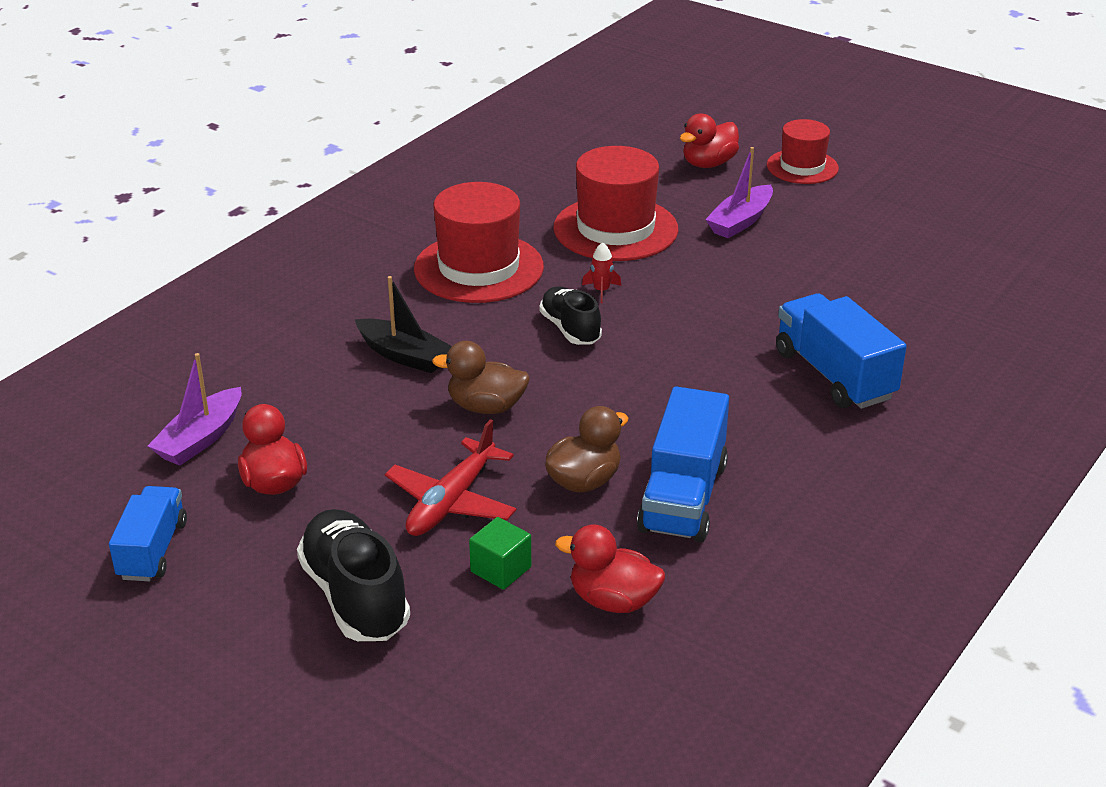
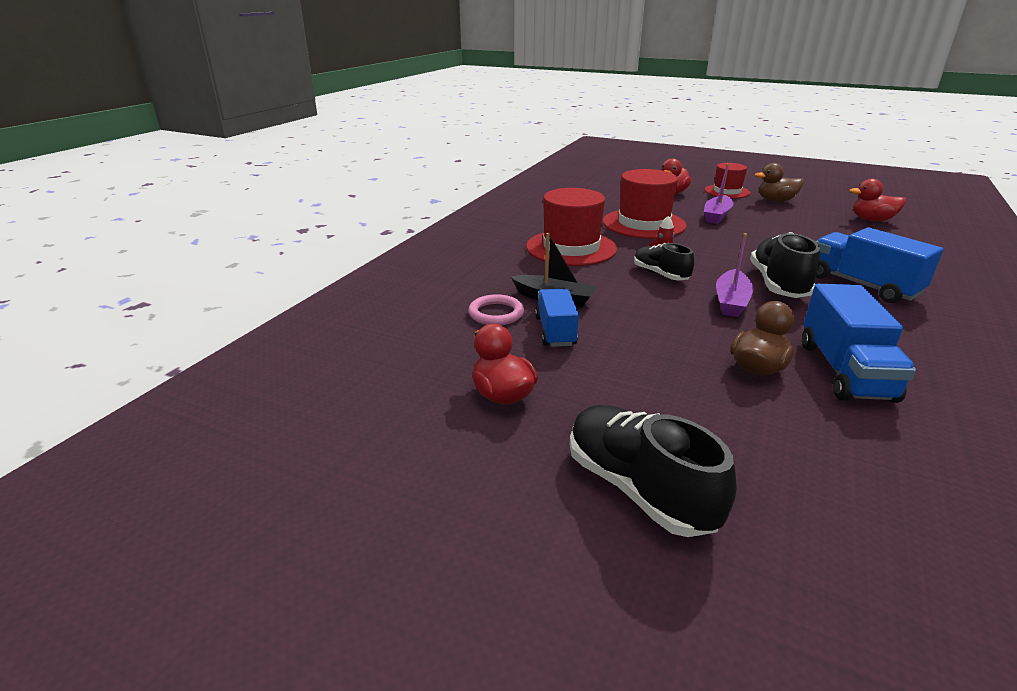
camera: 10 degrees left, 5 degrees down
blue truck [109,486,187,581] -> blue truck moved to [535,289,579,347]
purple boat [148,353,242,466] -> purple boat moved to [716,233,754,317]
red plane [385,419,516,536] -> none
brown duck [432,341,530,414] -> brown duck moved to [755,163,804,202]
green cube [469,517,531,590] -> none
red duck [555,524,665,613] -> red duck moved to [849,178,906,221]
none -> pink ring [468,294,524,325]
none -> black shoe [750,232,820,298]

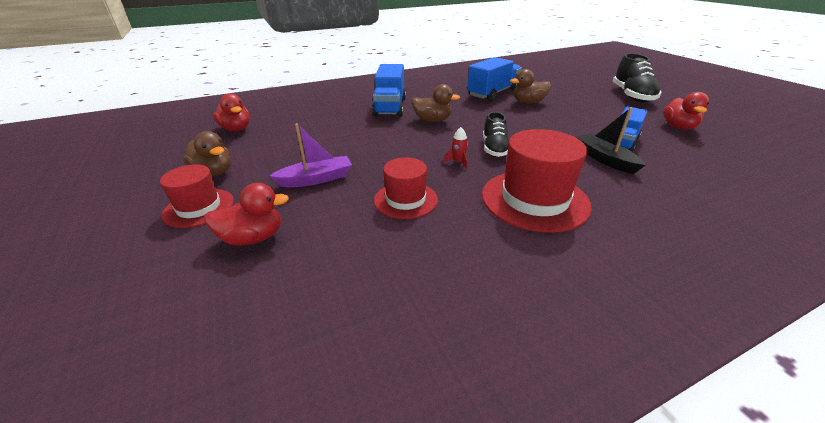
camera: 140 degrees left, 5 degrees up
pink ring [468,294,524,325] -> none
red hat [603,169,686,239] -> red hat [374,157,438,219], size x0.61
purple boat [716,233,754,317] -> none
black shoe [750,232,820,298] -> brown duck [412,84,460,122]

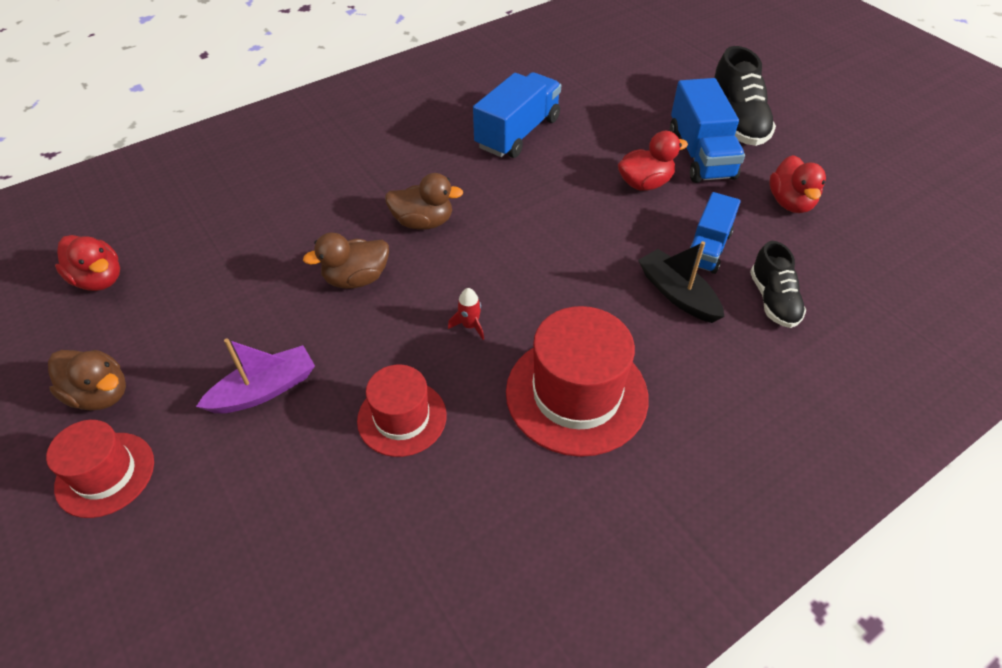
camera: 10 degrees left, 15 degrees up
red duck [204,183,289,246] -> red duck moved to [618,131,688,191]
blue truck [372,64,406,117] -> blue truck moved to [670,78,745,183]
black shoe [483,112,509,157] -> black shoe moved to [750,241,806,328]
brown duck [510,69,551,104] -> brown duck moved to [303,233,389,289]

